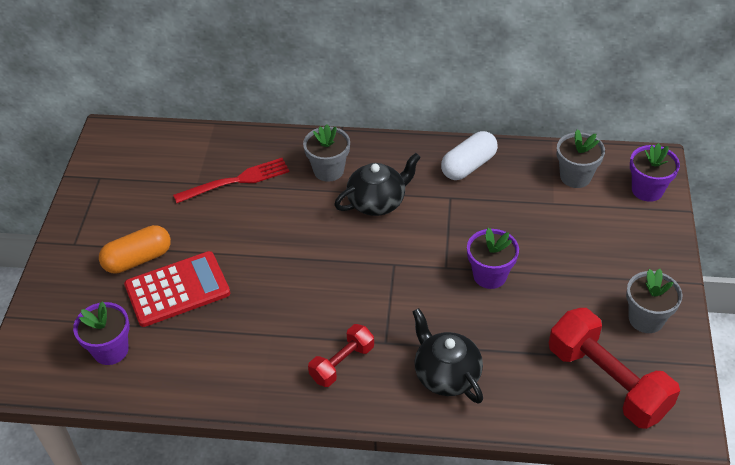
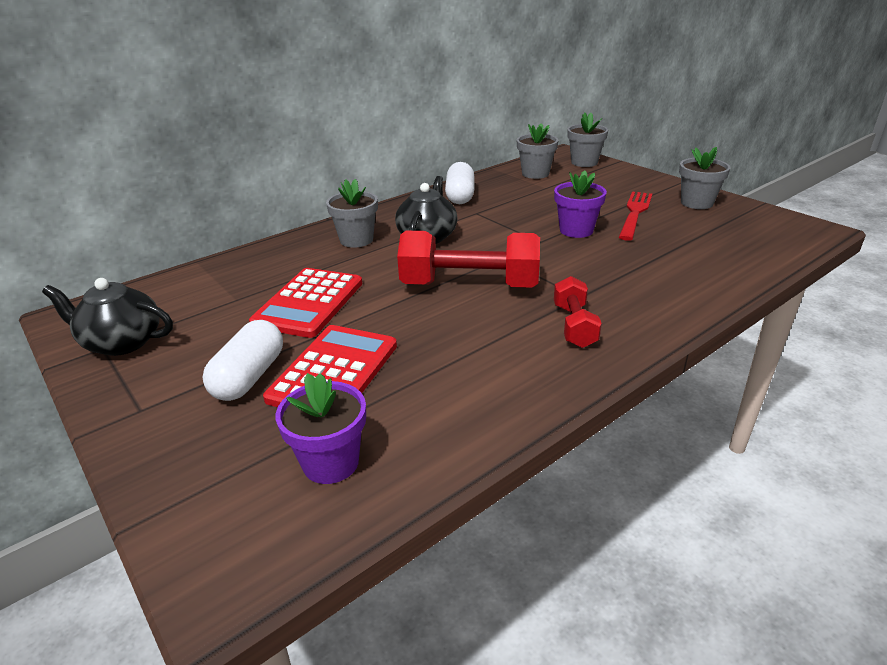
camera: 45 degrees left, 15 degrees down
orange capsule [99,225,171,274] -> white capsule [203,320,283,401]
red fork [173,158,289,203] -> red fork moved to [619,191,652,241]
black teapot [412,308,483,404] -> black teapot moved to [42,278,173,356]
red dumbbell [549,308,680,429] -> red dumbbell moved to [397,231,540,288]
purple flower pot [630,143,680,202] -> grey flower pot [567,112,608,167]
none -> red calculator [249,268,362,338]

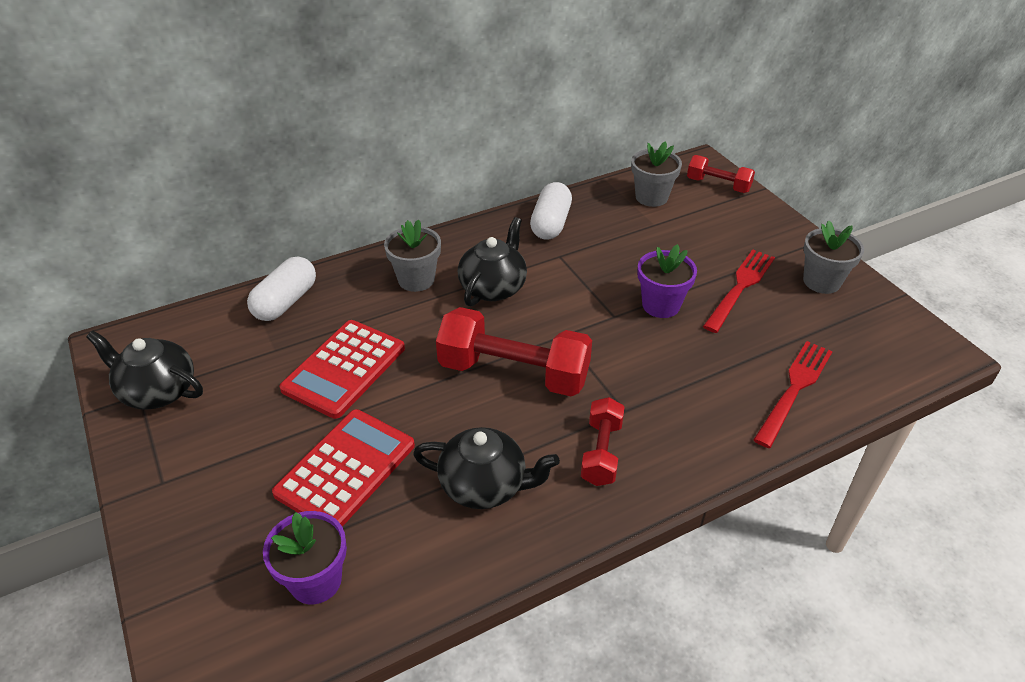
camera: 10 degrees right, 10 degrees up
white capsule [203,320,283,401] -> white capsule moved to [247,256,316,321]
grey flower pot [567,112,608,167] -> red dumbbell [687,155,755,193]
none -> black teapot [413,427,560,509]
none -> red fork [753,341,833,448]

